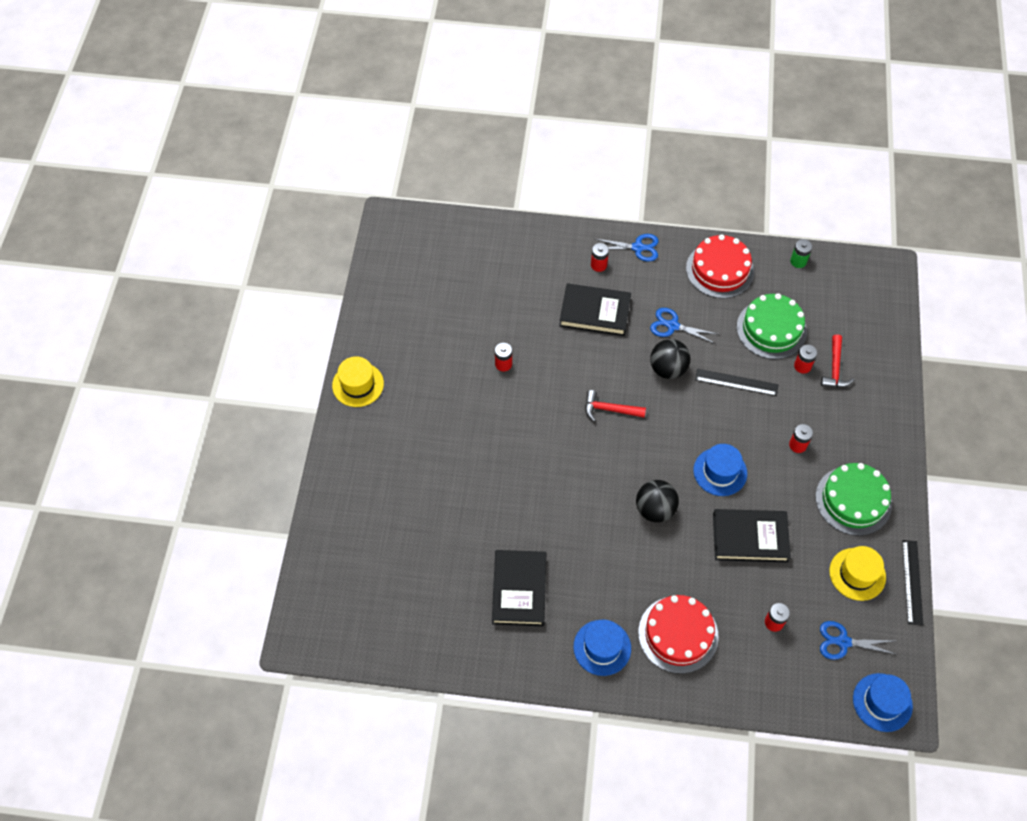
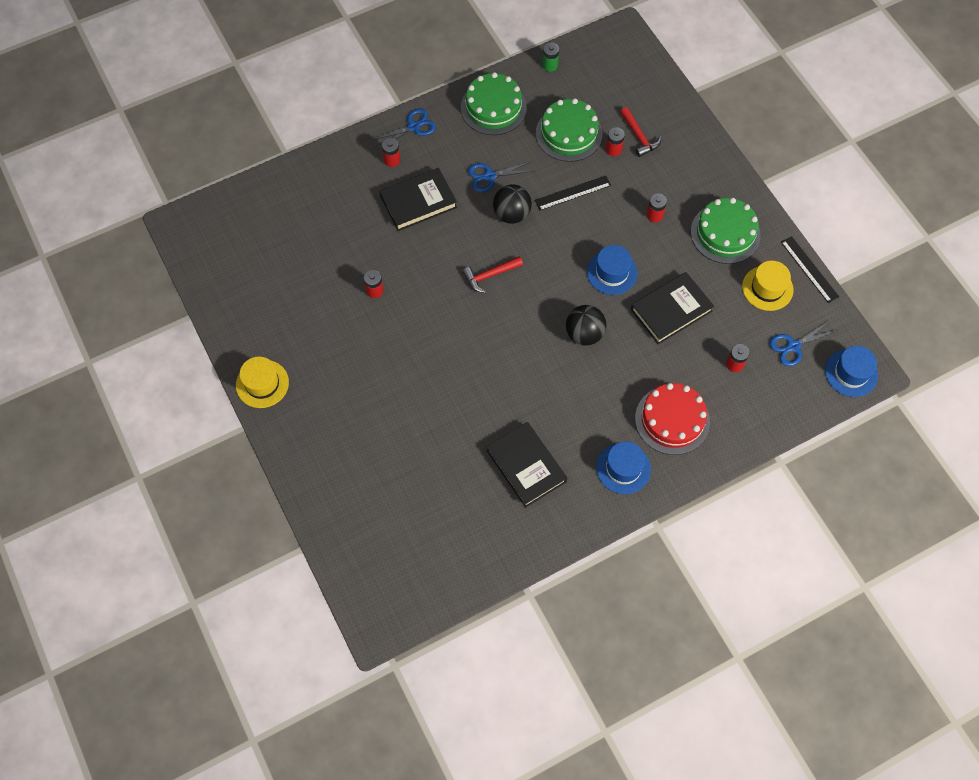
camera: 35 degrees left, 5 degrees up
red cake [686,234,754,298] -> green cake [461,72,527,135]

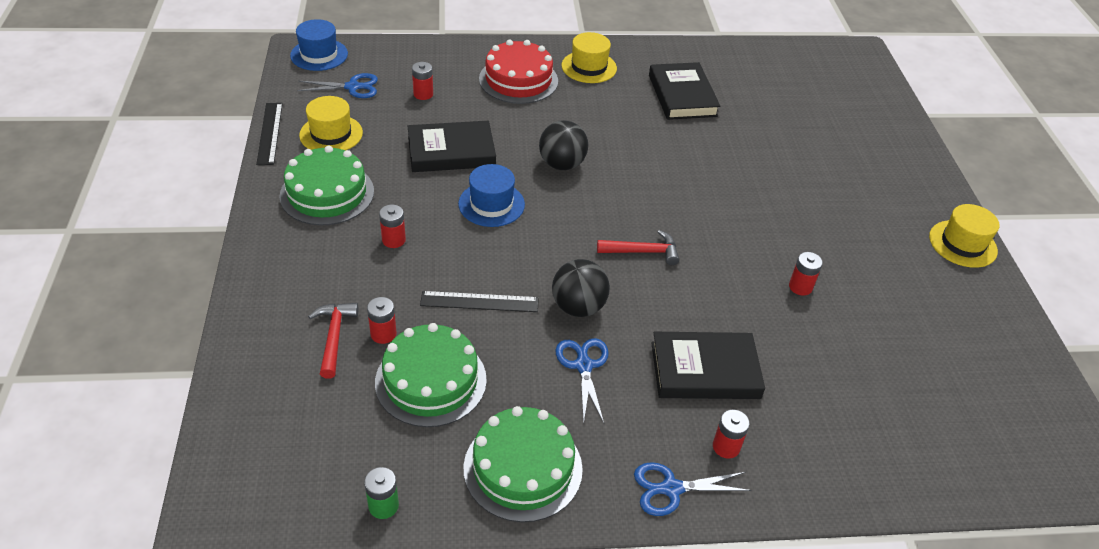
camera: 160 degrees left, 20 degrees down
blue scissors [468,161,534,192] -> blue scissors turned 105 degrees counterclockwise [556,338,609,423]
blue hat [596,441,651,494] -> yellow hat [561,32,617,83]

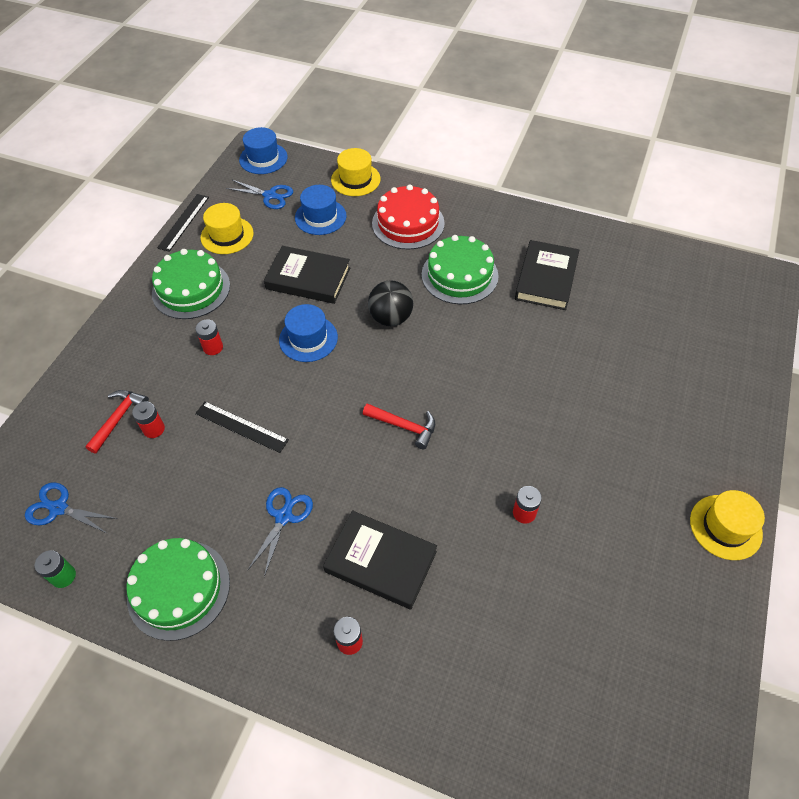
camera: 30 degrees right, 10 degrees up
green cake [375,323,487,427] -> green cake moved to [422,235,499,304]
red battery [412,62,433,100] -> blue hat [295,185,347,235]
black ball [552,259,610,317] -> none
yellow hat [561,32,617,83] -> yellow hat moved to [331,148,381,196]
blue scissors [634,462,752,516] -> blue scissors moved to [25,482,118,534]

